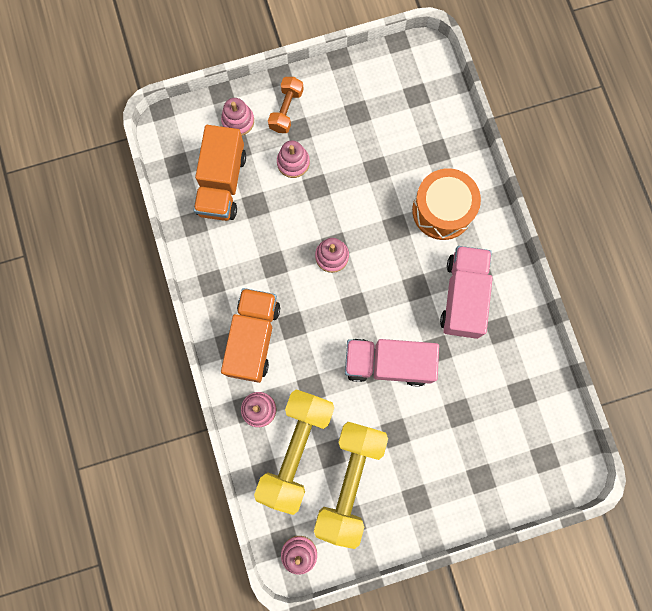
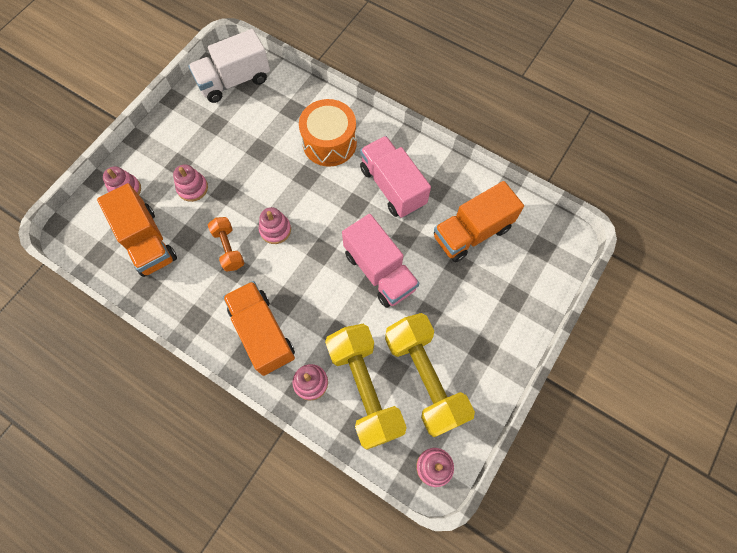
camera: 40 degrees left, 10 degrees down
orange dumbbell [268,77,304,133] -> orange dumbbell moved to [208,217,244,272]
pink truck [345,339,439,387] -> pink truck turned 90 degrees counterclockwise [342,214,420,308]
none -> white truck [188,29,270,103]
none -> orange truck [434,181,524,262]

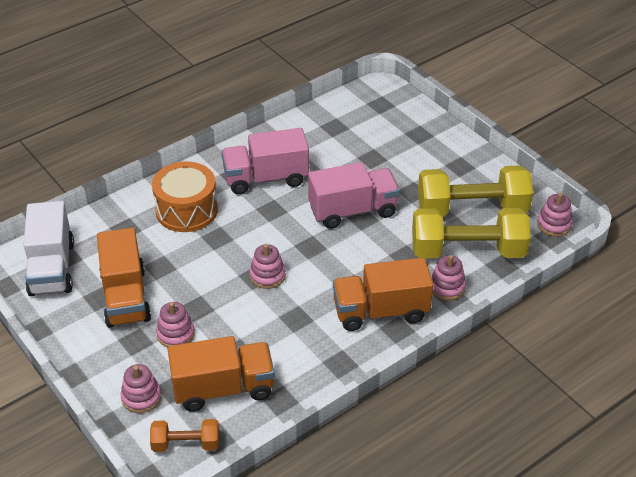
camera: 70 degrees left, 25 degrees down
orange dumbbell [208,217,244,272] -> orange dumbbell moved to [150,419,219,452]
orange truck [434,181,524,262] -> orange truck moved to [97,228,151,328]

